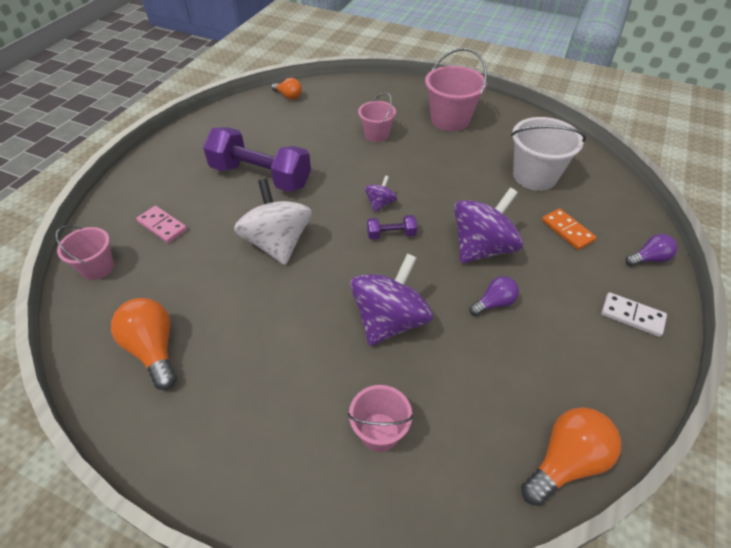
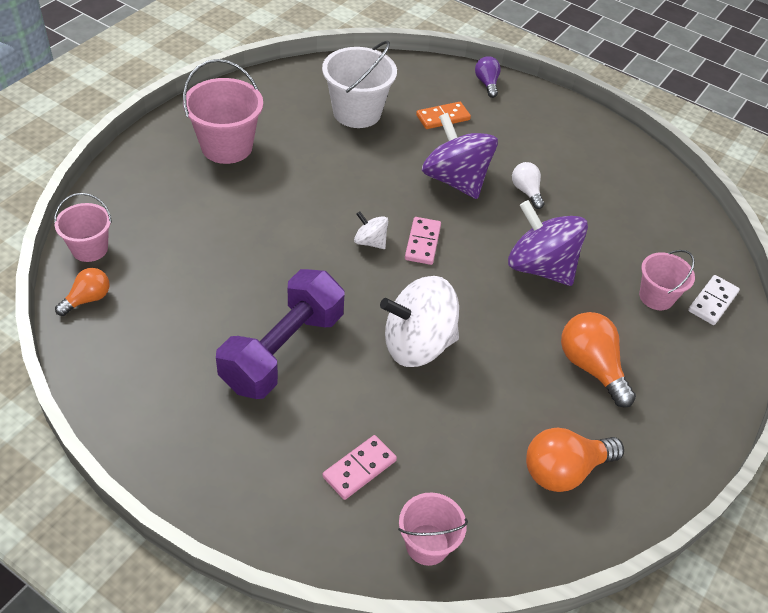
camera: 85 degrees left, 0 degrees up
pink bucket [358,93,396,142] -> pink bucket moved to [54,193,112,262]
purple spinning top [365,175,397,212] -> white spinning top [354,211,388,249]
purple dumbbell [367,215,417,240] -> pink domino [405,217,441,265]
purple light bulb [469,276,519,316] -> white light bulb [512,162,544,209]
orange light bulb [521,407,621,506] -> orange light bulb moved to [561,312,636,408]
white domino [601,292,667,337] -> white domino moved to [688,275,740,325]

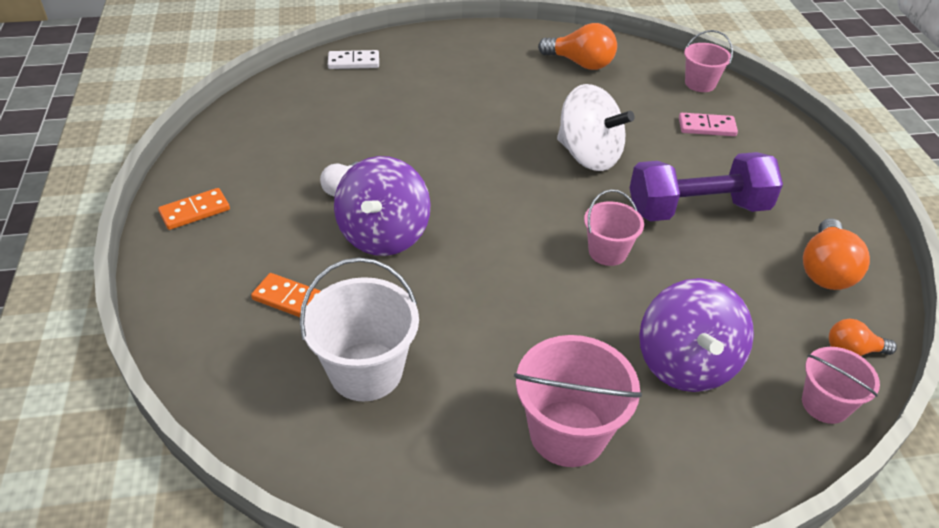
camera: 130 degrees left, 5 degrees down
white spinning top [354,211,388,249] -> none
pink domino [405,217,441,265] -> none
purple light bulb [475,56,501,98] -> none
purple spinning top [508,200,588,286] -> purple spinning top moved to [639,278,754,392]
orange light bulb [561,312,636,408] -> orange light bulb moved to [803,218,870,290]
pink bucket [639,250,695,310] -> pink bucket moved to [584,189,644,266]
none -> orange domino [158,188,230,230]

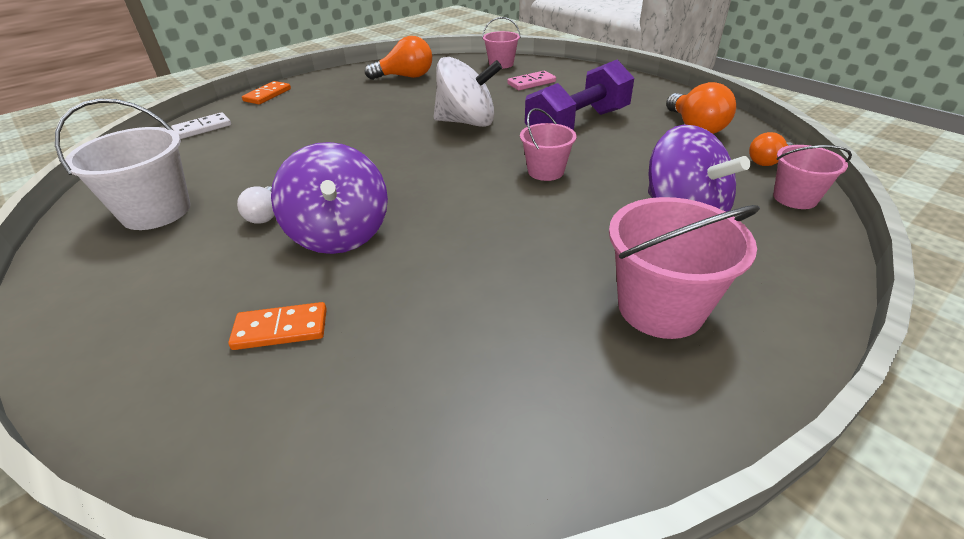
camera: 30 degrees left, 5 degrees down
orange domino [158,188,230,230] -> orange domino moved to [242,81,291,104]
white bucket [300,258,419,401] -> white bucket moved to [55,98,191,230]

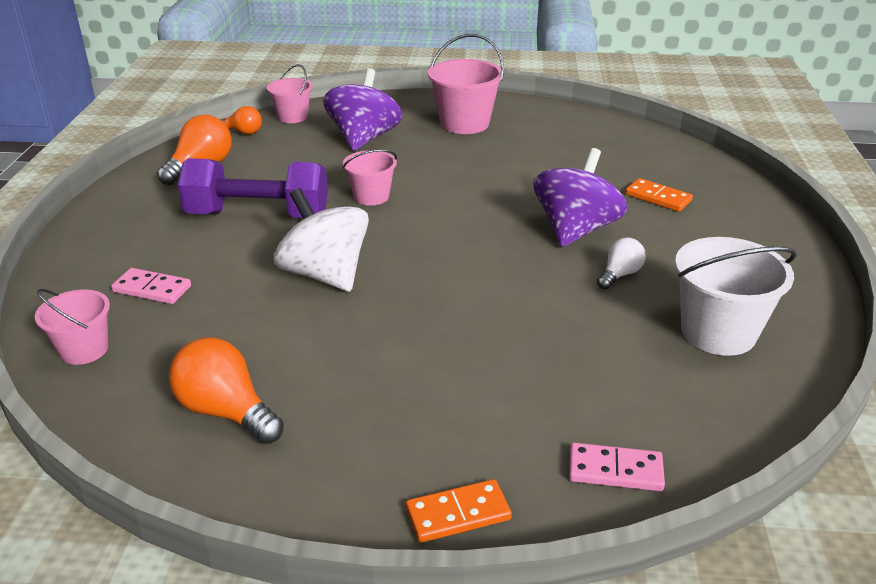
camera: 135 degrees left, 5 degrees down
white domino [171,112,231,139] -> pink domino [569,443,665,491]

